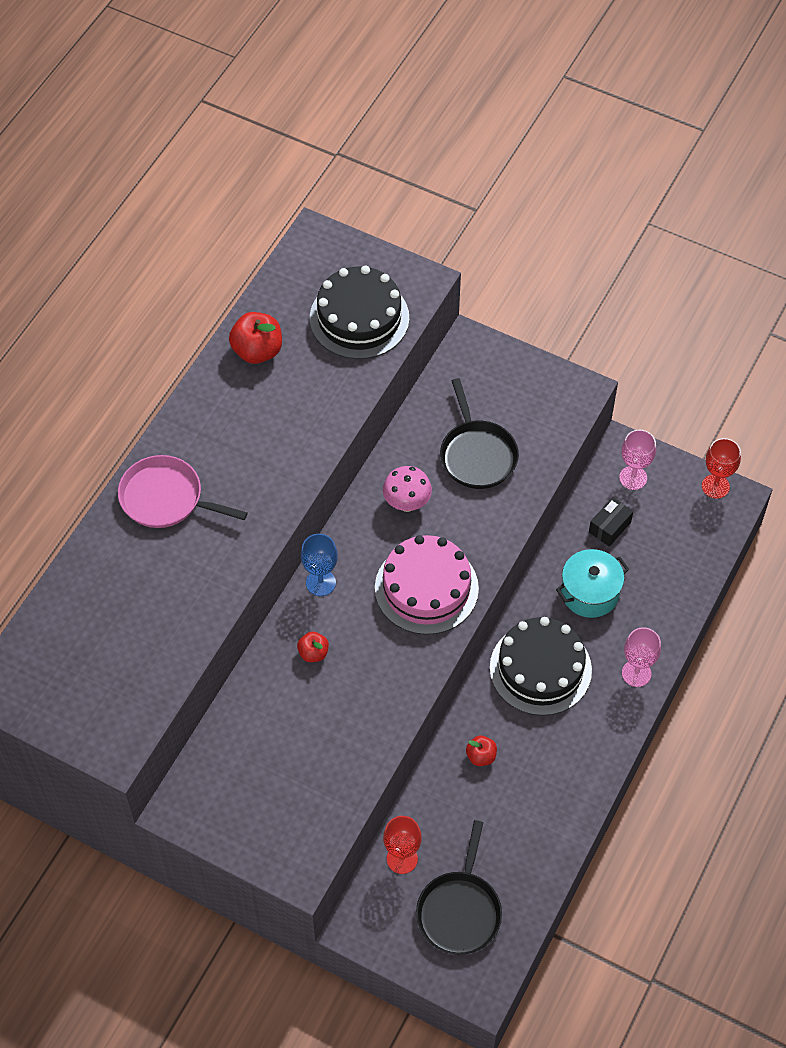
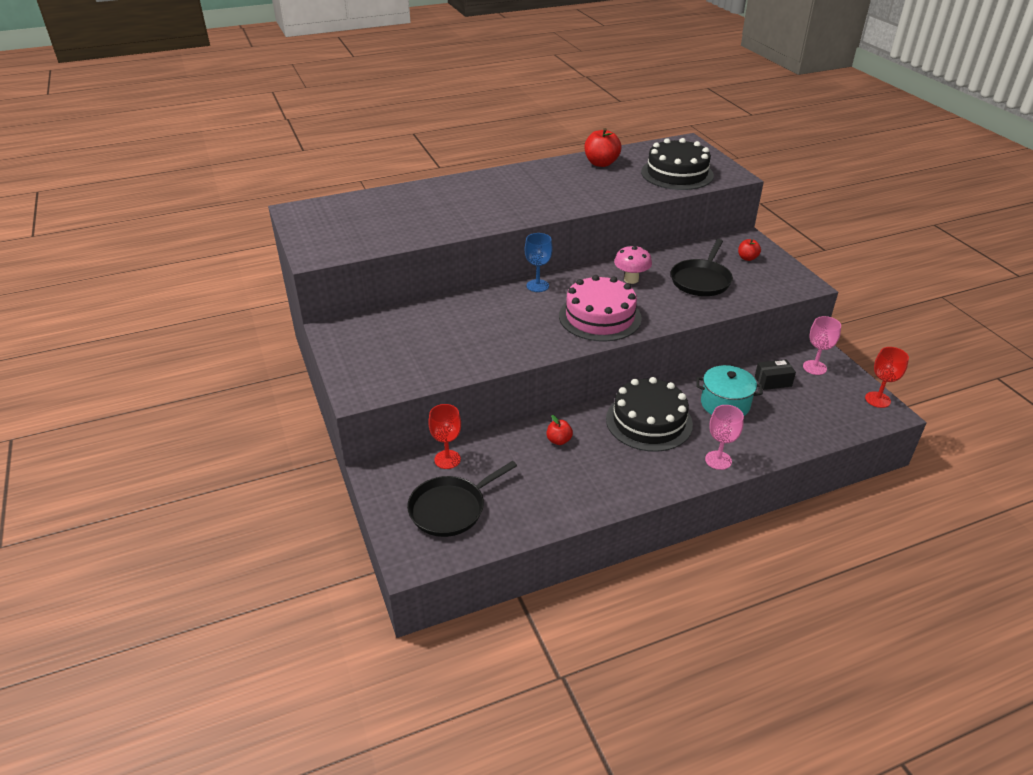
camera: 40 degrees right, 20 degrees down
pink pan [118,455,248,528] -> none
red apple [297,632,329,662] -> red apple moved to [738,239,761,261]

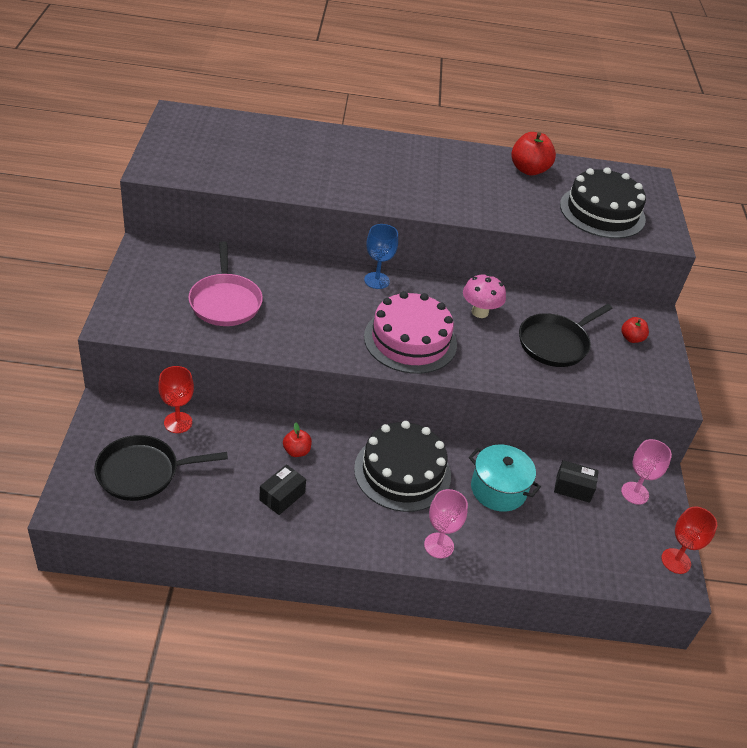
camera: 20 degrees right, 5 degrees up
none -> pink pan [188,241,263,326]
none -> black box [259,464,306,515]

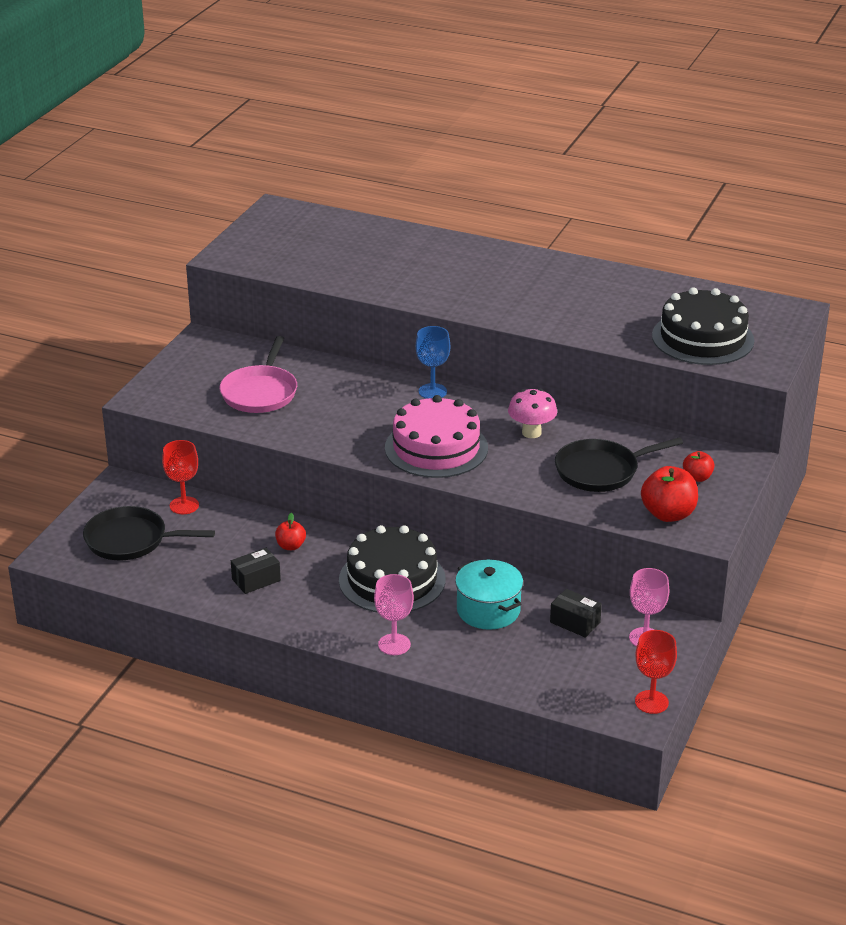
camera: 25 degrees right, 10 degrees down
red apple [511,132,556,176] -> red apple moved to [641,466,698,522]

